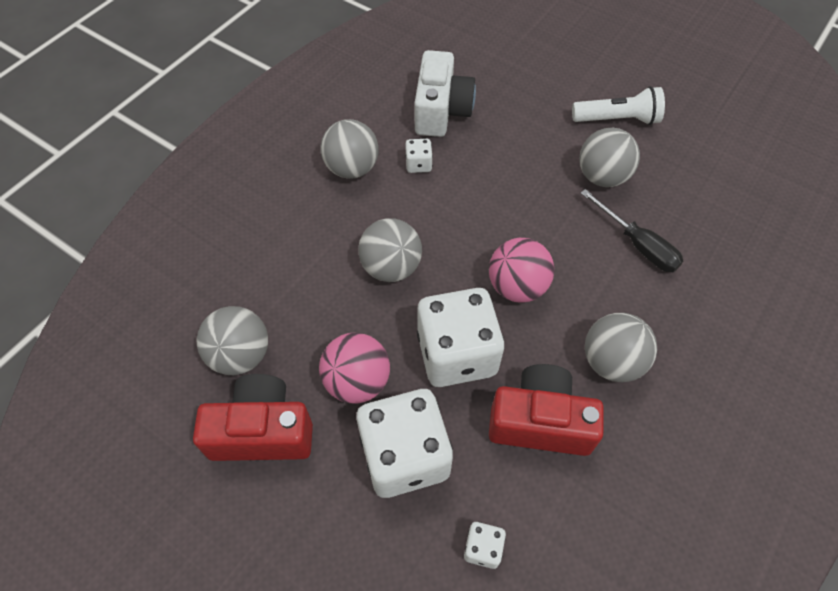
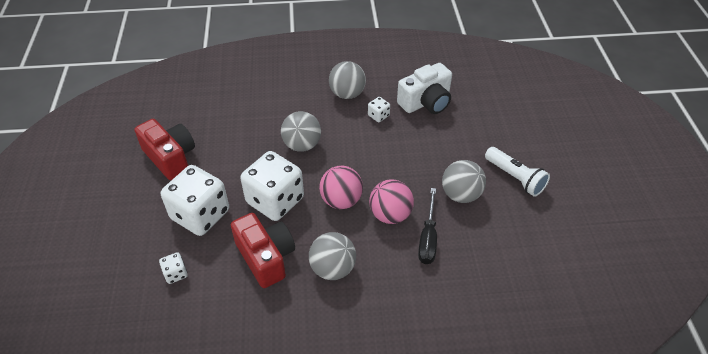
camera: 50 degrees right, 10 degrees down
grey ball [197,306,268,375] -> none
pink ball [319,333,390,404] -> pink ball moved to [369,179,414,224]

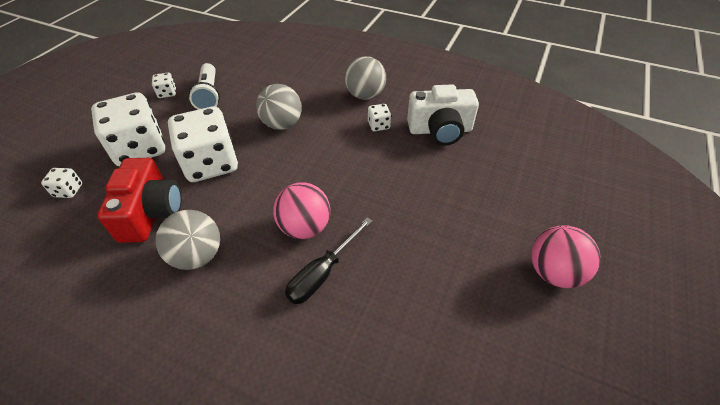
camera: 30 degrees right, 0 degrees up
red camera [134,119,195,180] -> white dice [152,73,176,98]
pink ball [319,166,363,209] -> pink ball moved to [531,225,600,288]
grey ball [442,160,486,203] -> none
white flashlight [485,147,550,197] -> white flashlight moved to [189,63,220,110]

